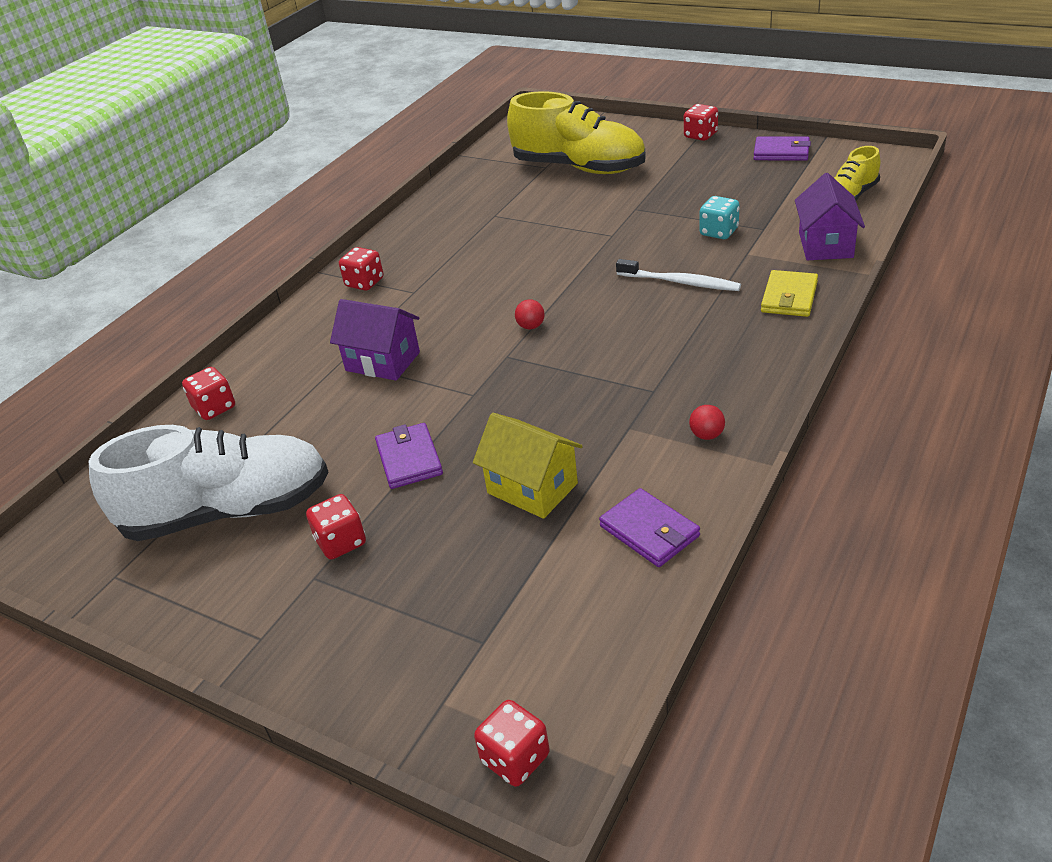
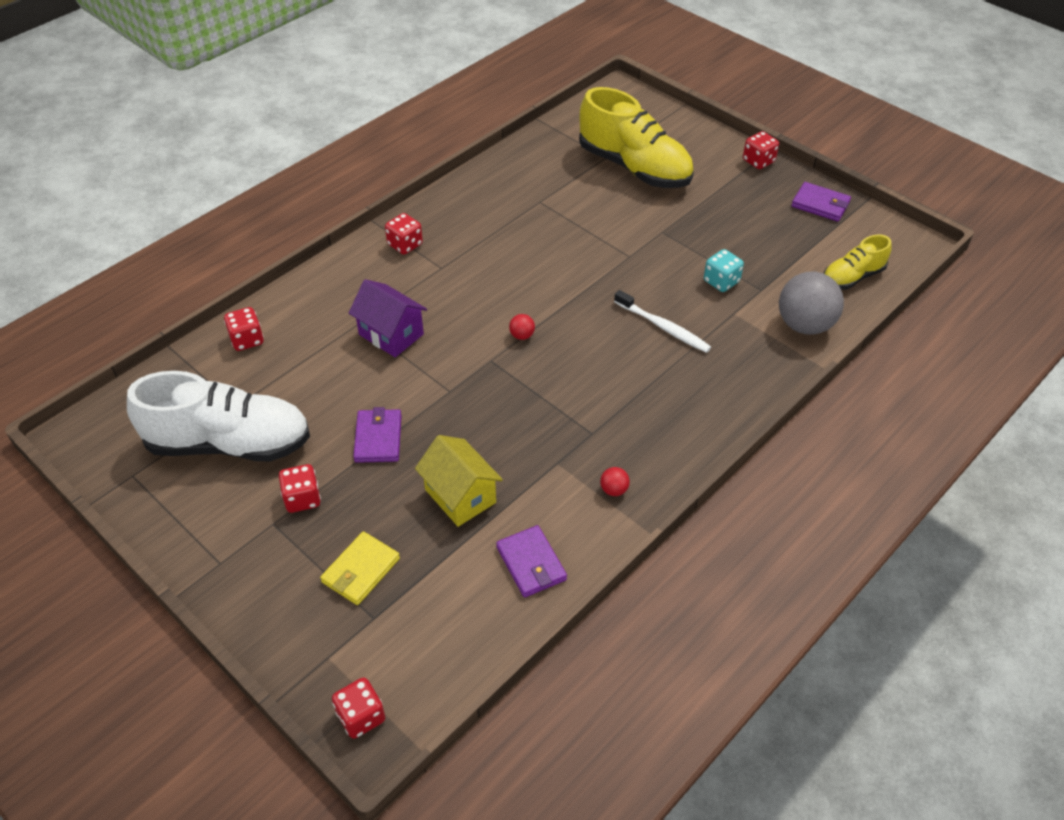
camera: 10 degrees right, 10 degrees up
yellow wallet [761,270,818,317] -> yellow wallet moved to [320,531,400,605]
purple house [795,173,865,260] -> grey ball [779,272,844,334]

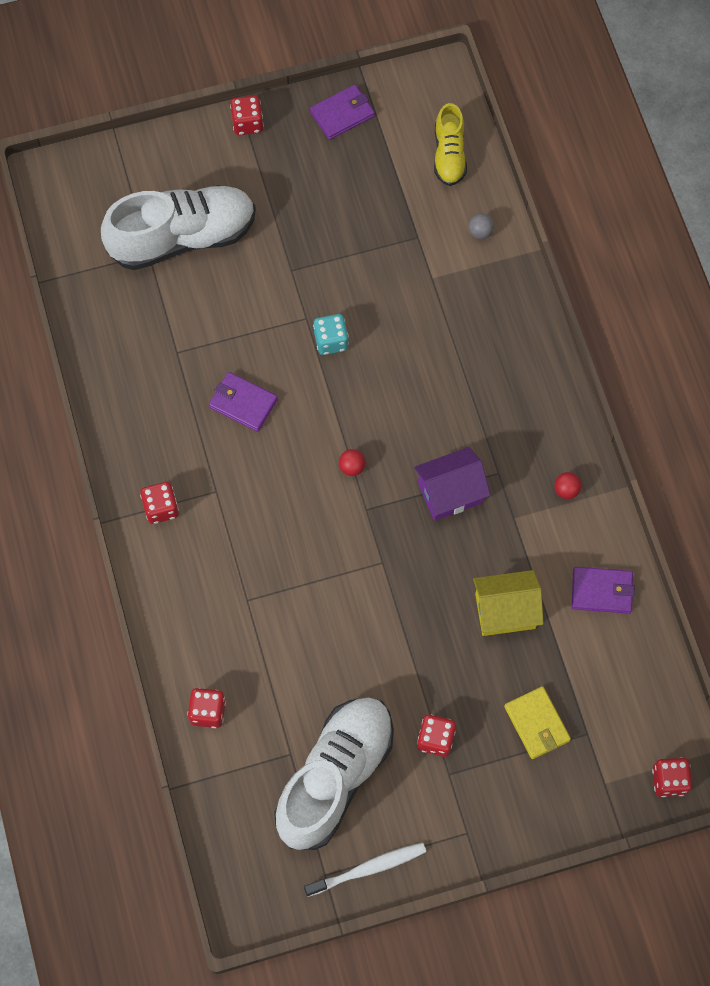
camera: 60 degrees left, 20 degrees up
purple house [349,279,427,357] -> purple house moved to [414,447,490,521]
purple wallet [353,407,402,463] -> purple wallet moved to [209,372,278,432]
yellow shoe [579,87,694,188] -> white shoe [101,185,256,270]
white toothbrush [614,290,711,353] -> white toothbrush moved to [304,842,426,897]
turquoise dice [704,249,744,292] -> turquoise dice moved to [313,314,349,355]
grey ball [779,272,844,334] -> grey ball [469,213,494,239], size x0.41

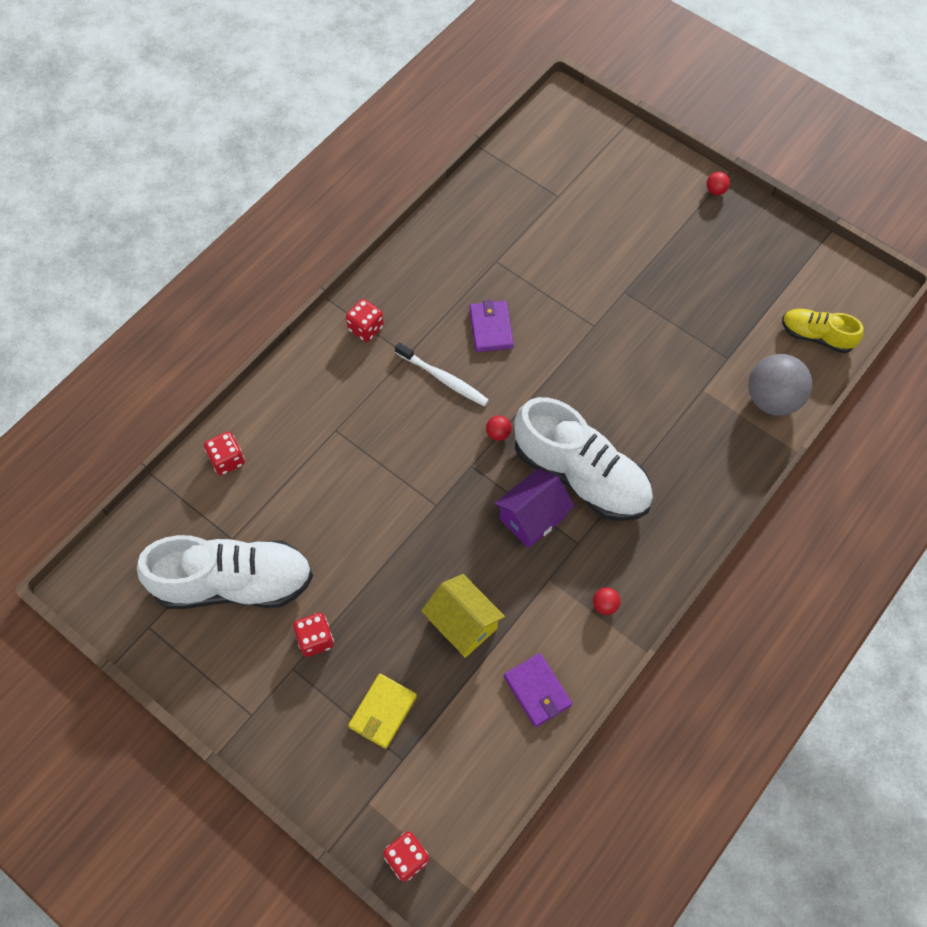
camera: 55 degrees right, 5 degrees down
white shoe [101,185,256,270] -> white shoe moved to [514,397,653,521]
red dice [230,95,264,135] -> red ball [707,172,730,195]
white toothbrush [304,842,426,897] -> white toothbrush moved to [395,342,489,406]
purple wallet [310,85,375,140] -> none
turquoise dice [313,314,349,355] -> none
purple house [414,447,490,521] -> purple house turned 75 degrees counterclockwise [494,469,575,548]
yellow shoe [434,103,467,186] -> yellow shoe turned 60 degrees clockwise [782,309,864,353]
grey ball [469,213,494,239] -> grey ball [748,354,812,416], size x2.42

